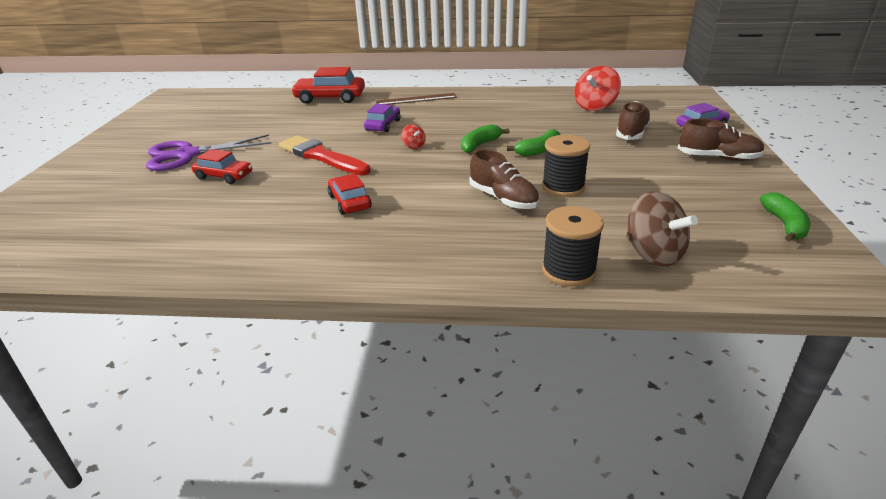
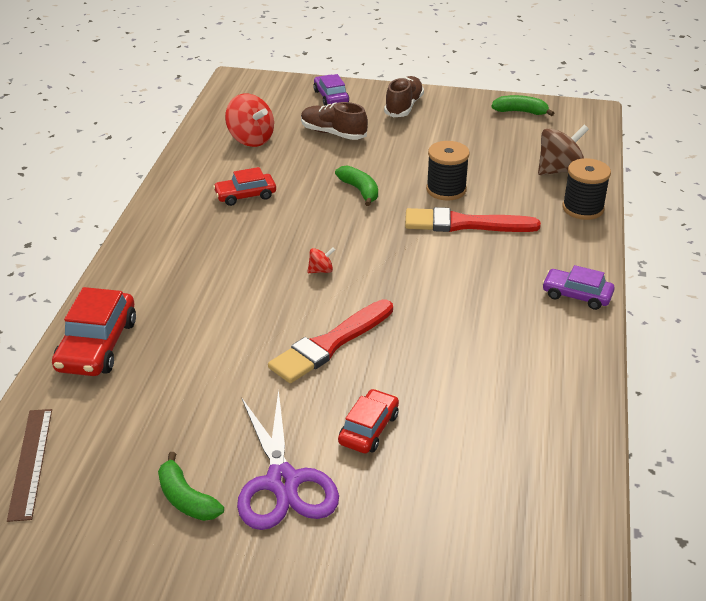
camera: 85 degrees left, 5 degrees up
red car [328,174,372,215] -> red car moved to [213,167,276,206]
purple car [364,104,400,132] -> purple car moved to [542,265,615,310]
brown ruler [376,93,457,105] -> brown ruler moved to [7,409,52,522]
green banana [461,124,509,153] -> green banana moved to [158,452,224,521]
brown shoe [469,149,539,209] -> red brush [405,207,541,232]

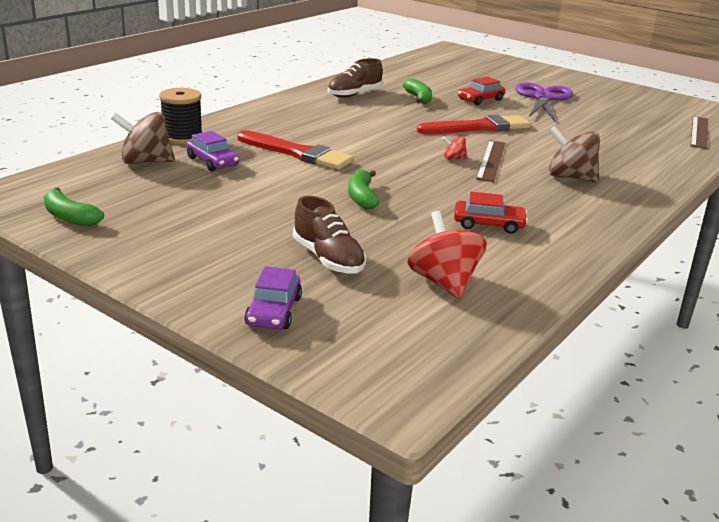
camera: 155 degrees left, 10 degrees down
red car [52,287,136,376] -> none
green banana [158,452,224,521] -> green banana moved to [403,79,432,104]
brown shoe [384,76,424,117] -> brown shoe moved to [328,58,383,98]
black spool [426,141,470,201] -> none
purple car [542,265,615,310] -> purple car moved to [186,131,239,171]
none -> brown ruler [476,140,505,182]
none -> brown spinning top [549,126,600,183]

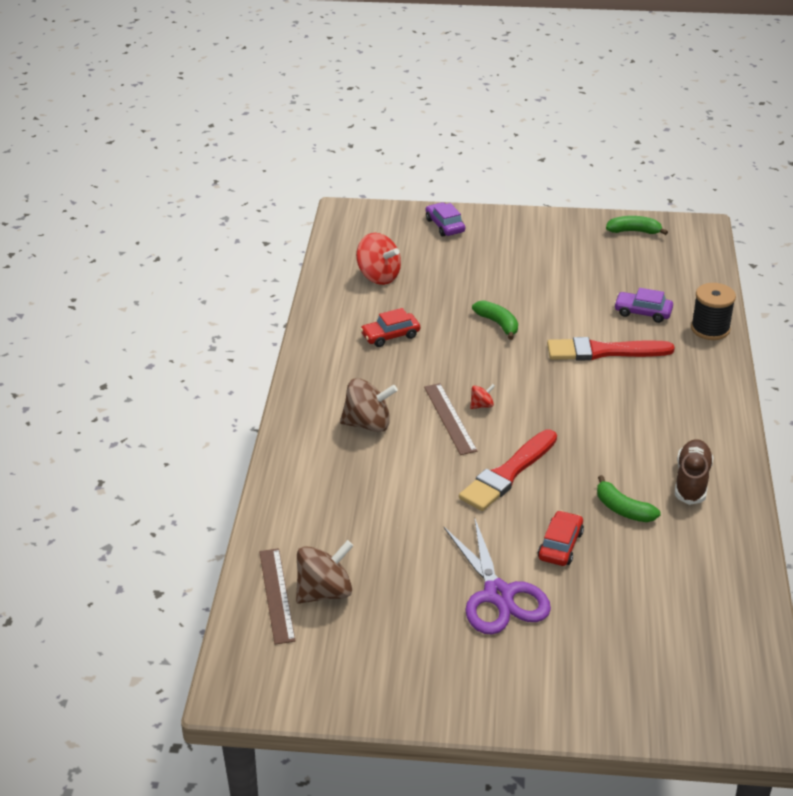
camera: 150 degrees right, 10 degrees up
brown spinning top [111,112,175,164] -> brown spinning top moved to [296,540,354,604]
brown shoe [293,196,366,274] -> none

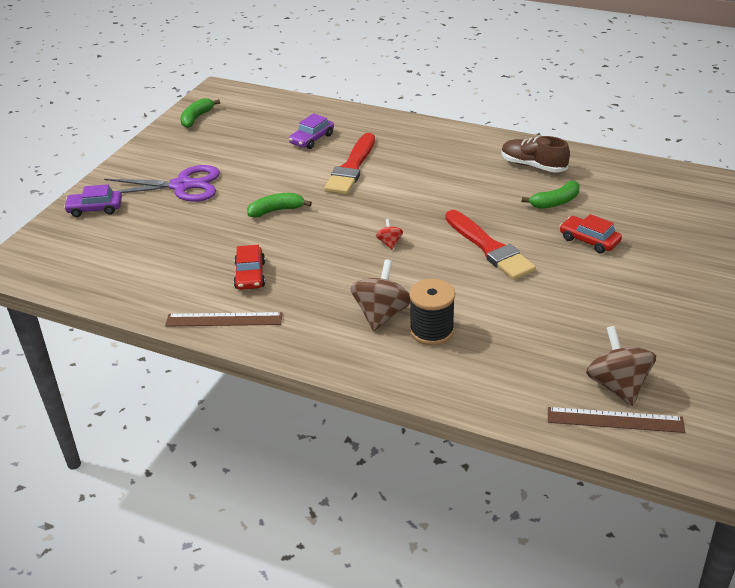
camera: 70 degrees left, 0 degrees up
red spinning top [356,233,401,285] -> none
brown ruler [424,383,477,455] -> brown ruler moved to [165,312,283,327]
purple scissors [443,517,551,635] -> purple scissors moved to [104,165,220,202]
black spool [691,283,736,340] -> black spool moved to [409,279,455,345]

